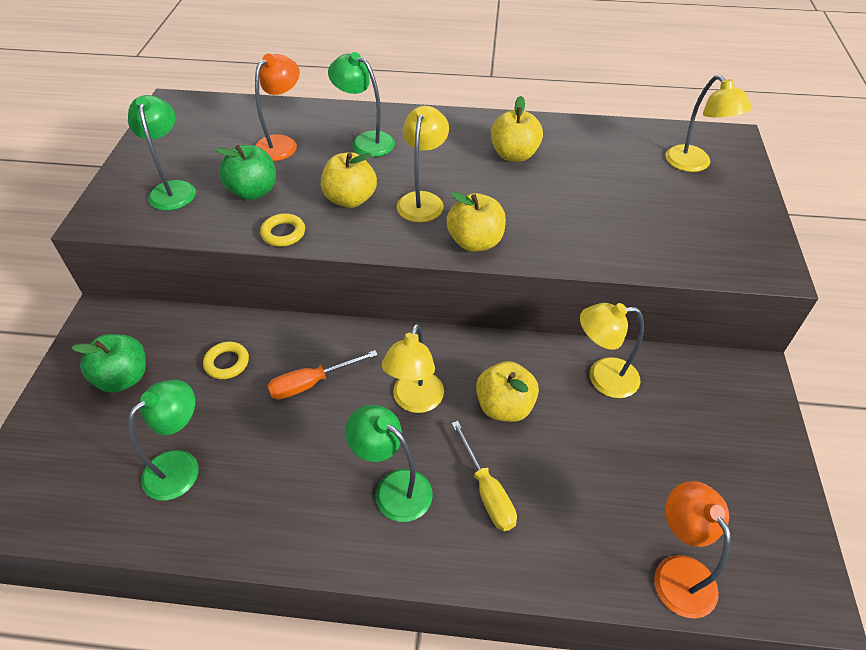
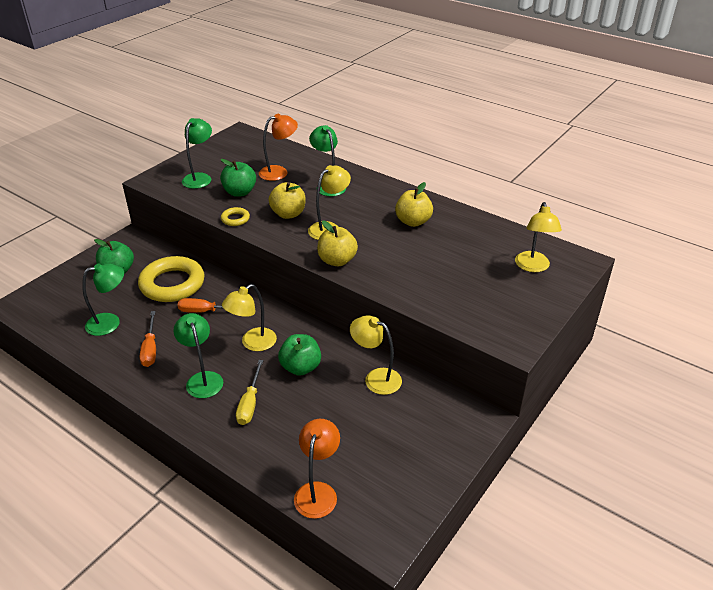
camera: 30 degrees right, 10 degrees down
yellow ring [203,342,249,379] -> yellow ring [138,256,205,302], size x2.27
yellow apple [476,361,539,422] -> green apple [278,334,321,376]
none -> orange screwdriver [140,311,156,367]

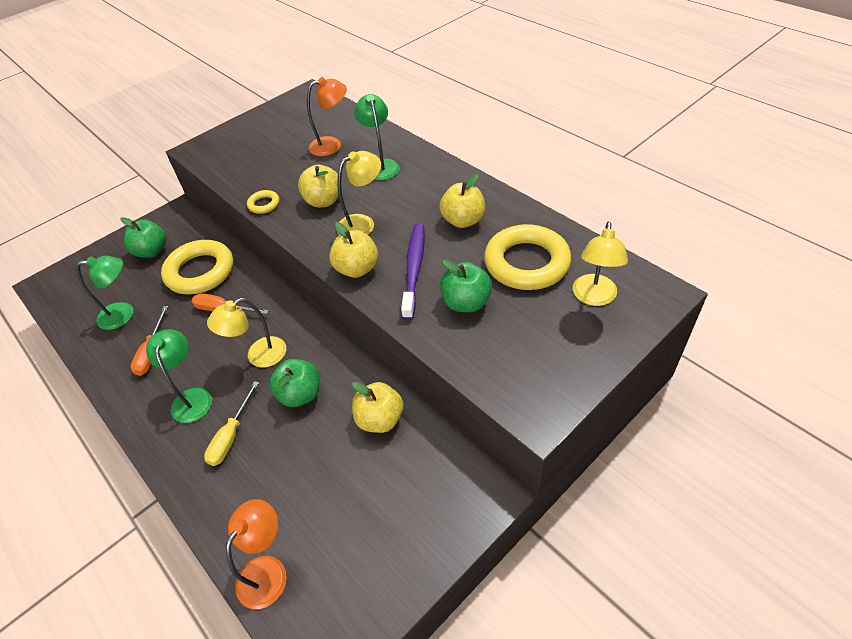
camera: 15 degrees right, 10 degrees up
green lamp [182,118,212,189] -> none
green apple [220,159,256,197] -> green apple moved to [440,259,492,312]
yellow lamp [350,315,402,395] -> yellow apple [352,382,404,433]
none -> purple toothbrush [401,224,425,320]
none -> yellow ring [484,224,571,290]

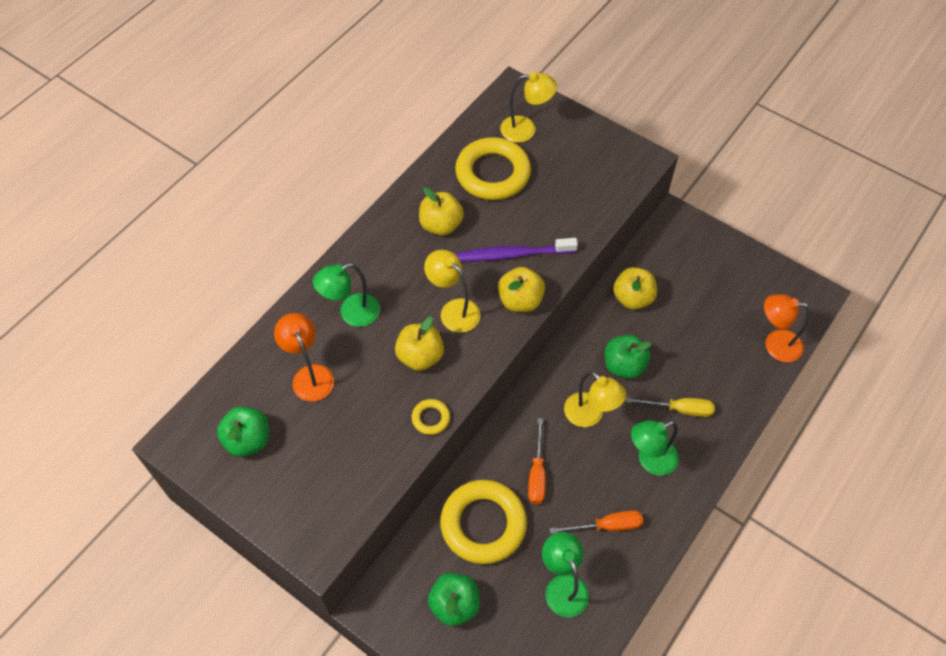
camera: 105 degrees left, 10 degrees up
green apple [440,259,492,312] -> green apple moved to [217,406,269,457]

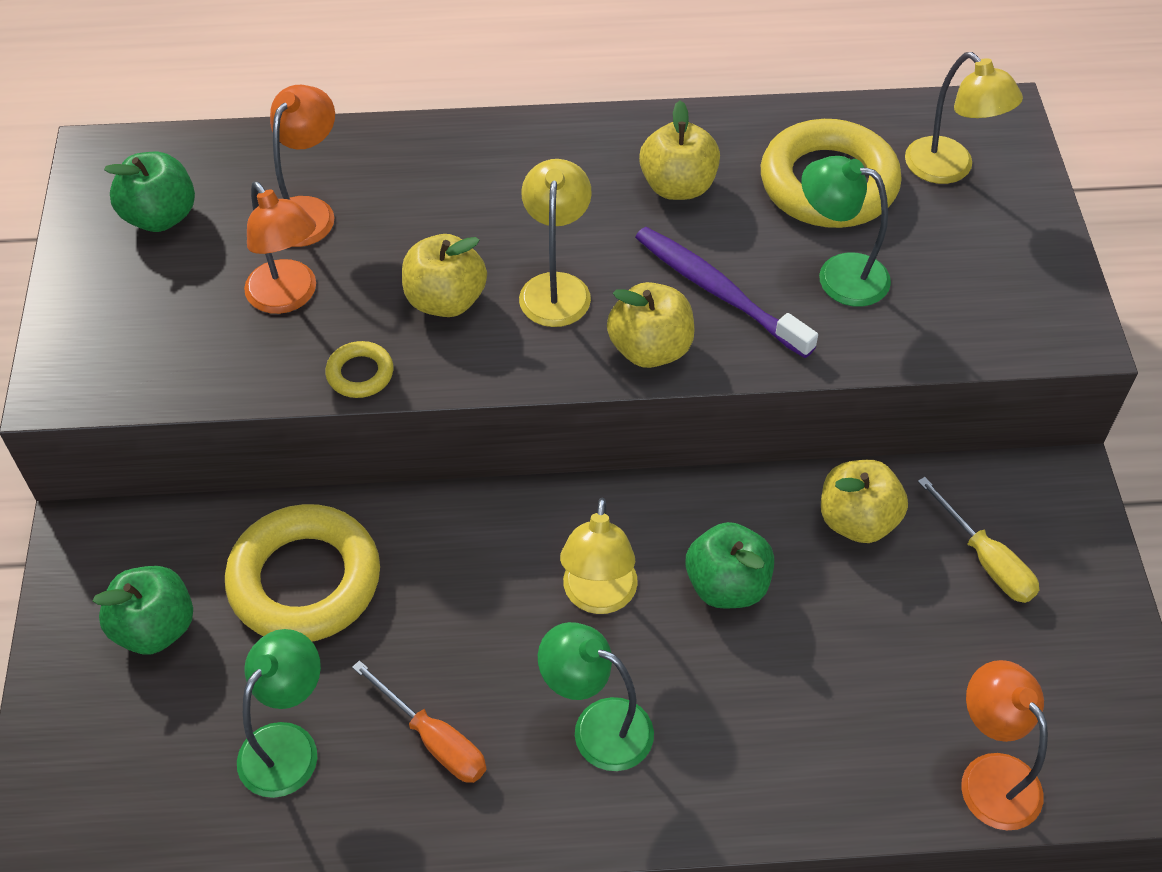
camera: 50 degrees right, 5 degrees down
green lamp [313,263,380,327] -> green lamp moved to [801,156,891,307]
orange screwdriver [528,418,546,504] -> none
yellow screwdriver [626,397,715,417] -> yellow screwdriver moved to [918,477,1039,603]
none -> orange lamp [244,181,316,314]

